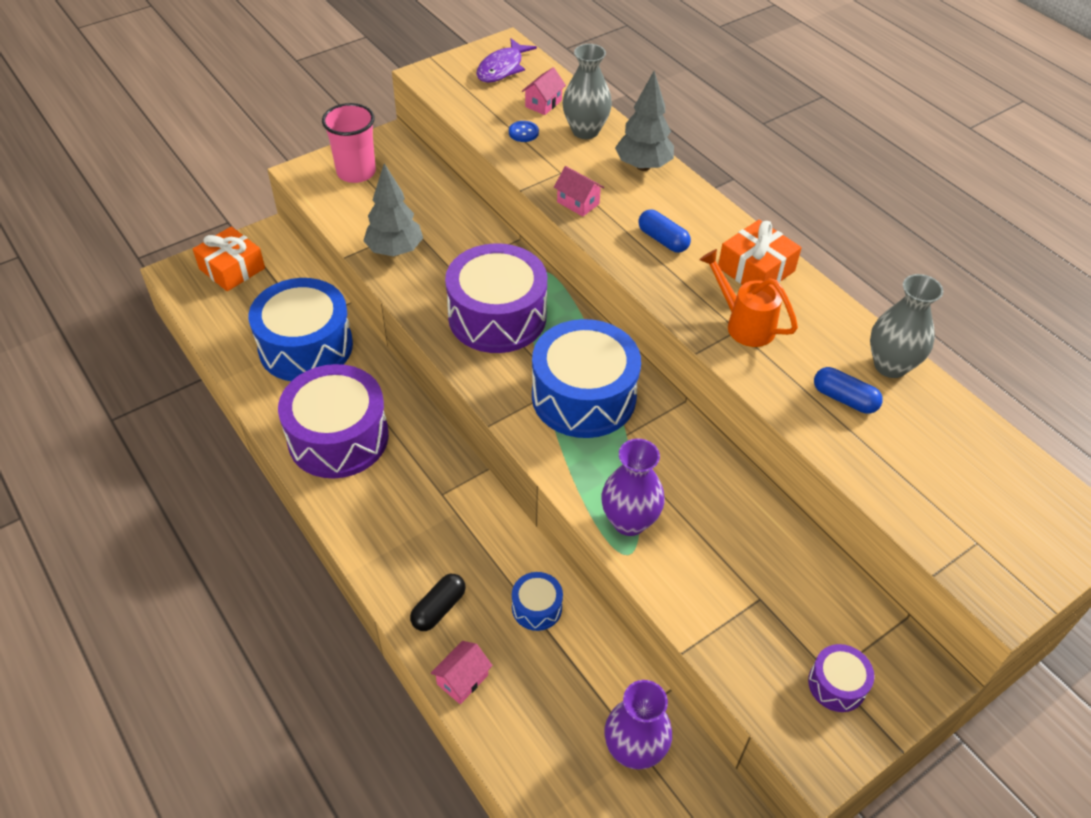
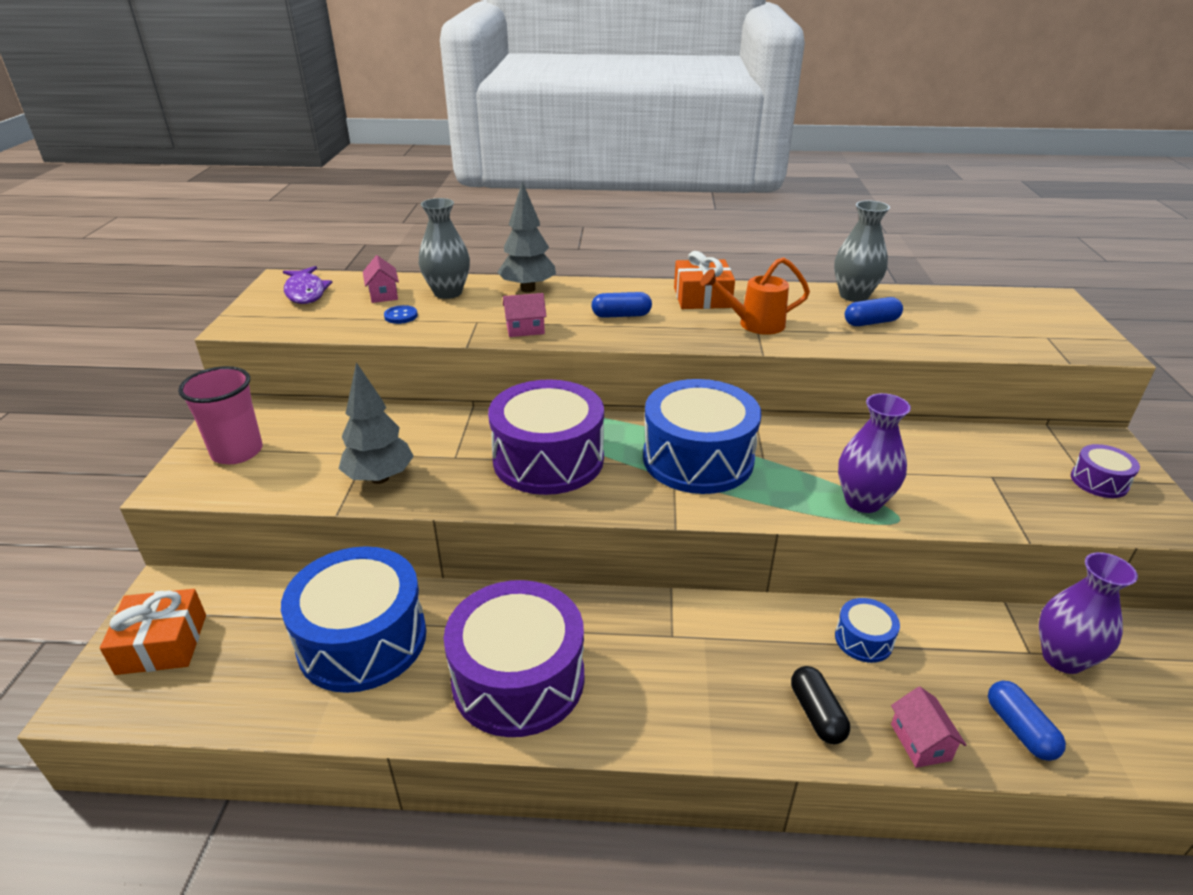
camera: 50 degrees left, 15 degrees down
none -> blue capsule [988,681,1066,761]

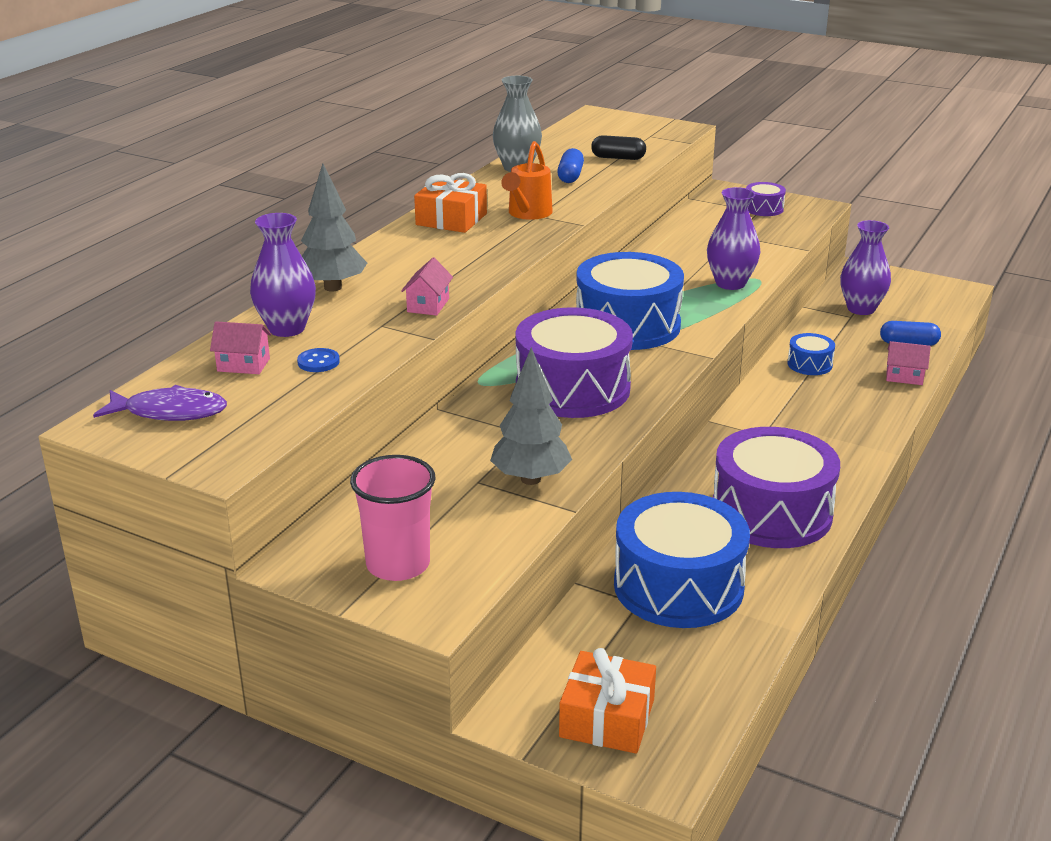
camera: 65 degrees left, 5 degrees down
grey vase [419,198,470,299] -> purple vase [250,213,316,337]
blue capsule [591,292,652,318] -> none
black capsule [791,666,850,744] -> black capsule moved to [591,135,646,160]

